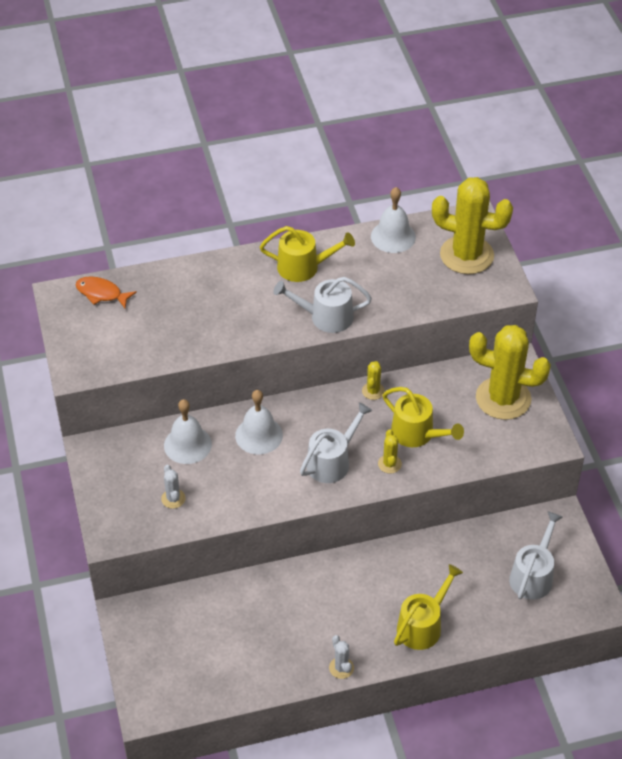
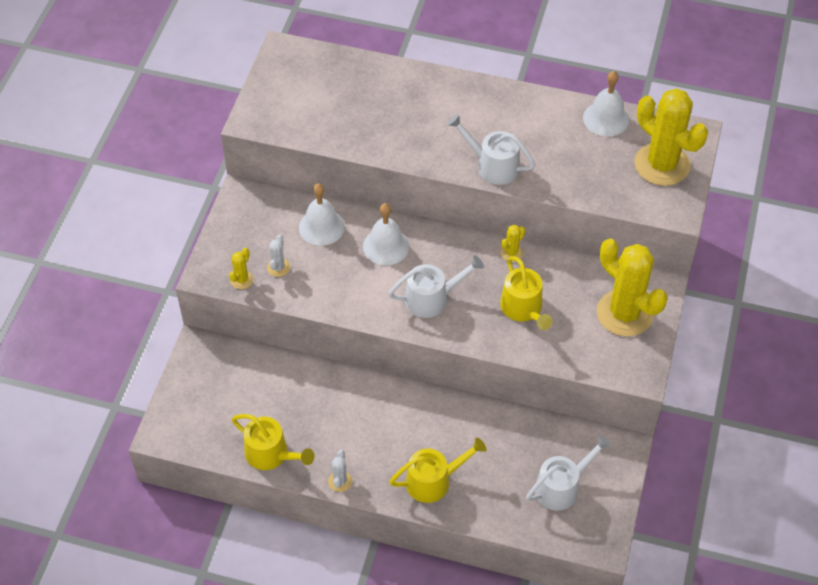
camera: 30 degrees right, 5 degrees up
orange fish [76,276,137,308] -> none
yellow watering can [260,226,355,282] -> yellow watering can moved to [232,414,315,470]
yellow cactus [378,430,402,473] -> yellow cactus moved to [229,248,253,289]

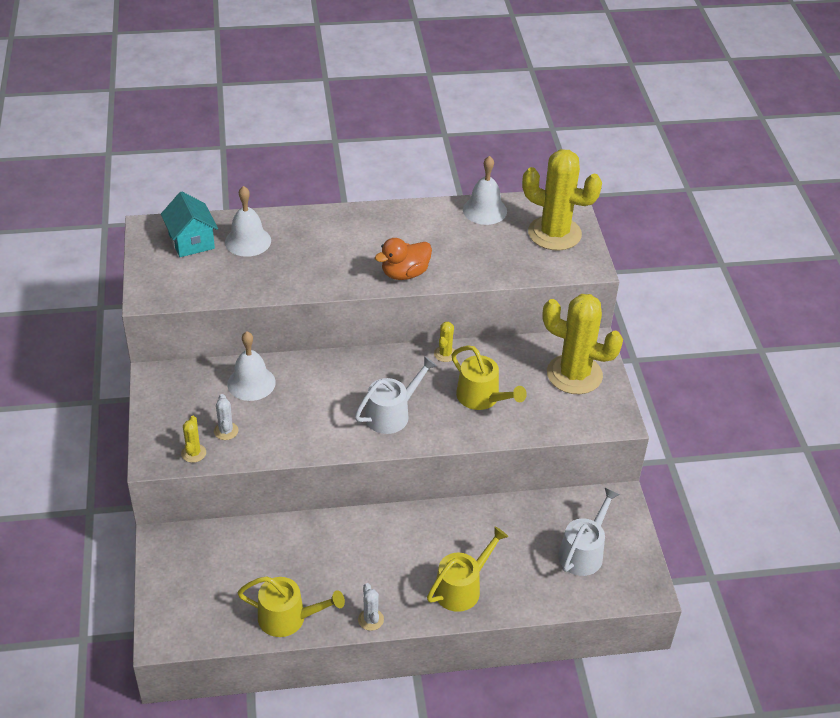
camera: 25 degrees left, 10 degrees down
white bell [363,203,409,265] -> white bell moved to [225,186,271,257]
white watering can [447,114,535,185] -> orange duck [375,238,432,280]
none -> turquoise house [161,191,218,257]

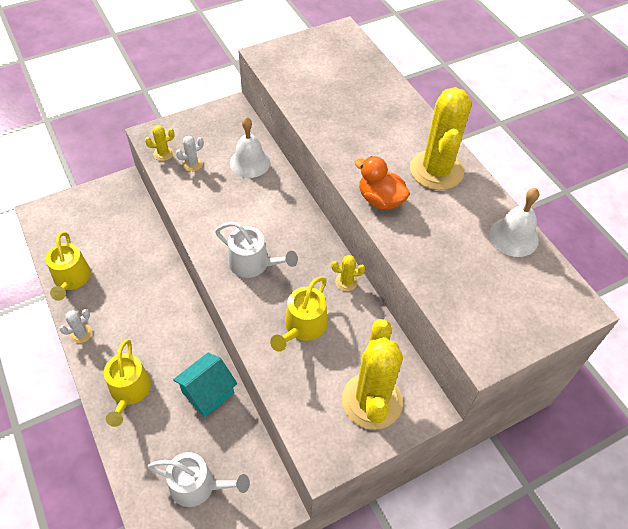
camera: 70 degrees right, 10 degrees up
turquoise house [161,191,218,257] -> turquoise house moved to [173,353,237,417]
white bell [225,186,271,257] -> none
yellow watering can [427,527,508,612] -> yellow watering can turned 60 degrees clockwise [104,339,151,427]
yellow cactus [522,149,602,251] -> yellow cactus moved to [410,87,472,190]

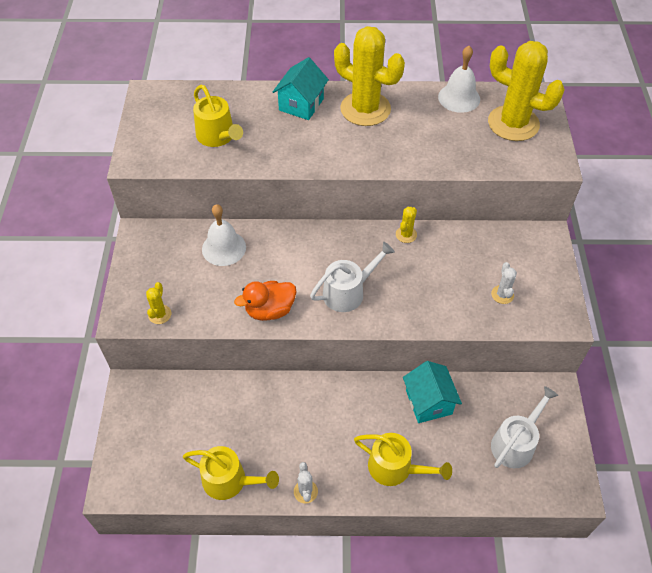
camera: 60 degrees left, 0 degrees up
white cactus [176,136,204,172] -> white cactus moved to [491,262,517,304]
yellow watering can [270,276,328,352] -> yellow watering can moved to [193,85,243,147]
yellow cactus [342,319,403,430] -> yellow cactus moved to [488,41,565,141]
orange duck [354,156,410,210] -> orange duck moved to [234,281,296,321]
none -> turquoise house [273,57,329,120]

